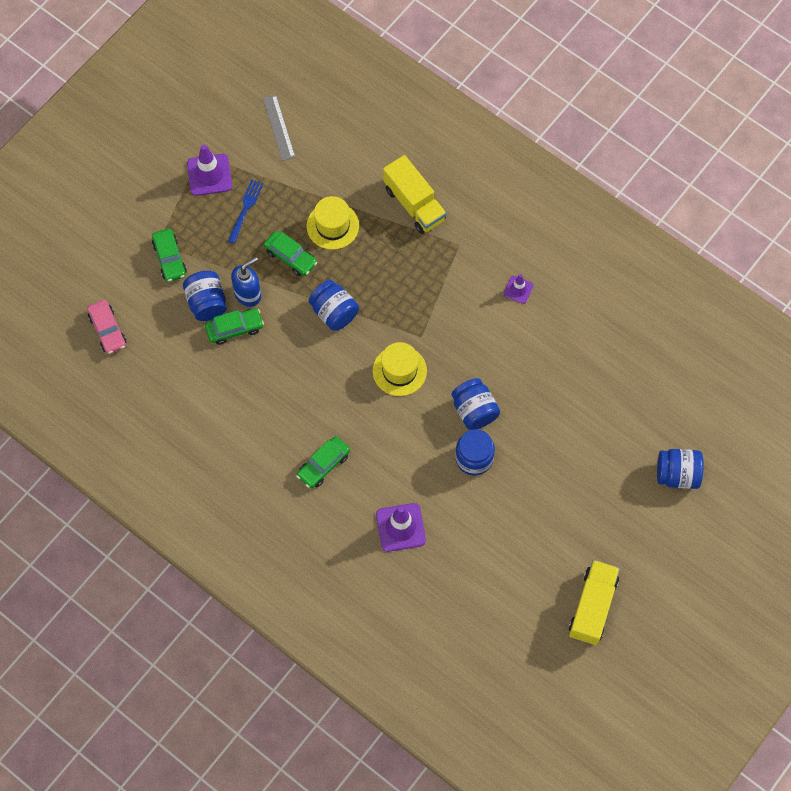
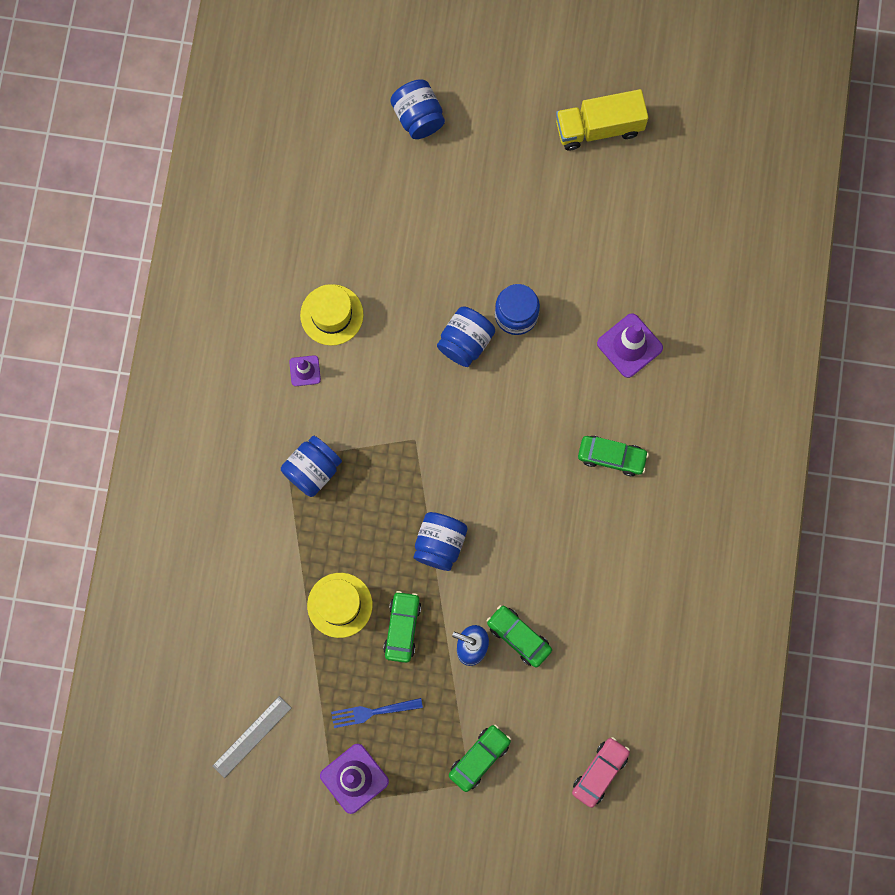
camera: 120 degrees left, 10 degrees up
blue jar [183,271,227,321] -> blue jar moved to [281,436,342,497]
yellow hat [373,342,427,396] -> yellow hat moved to [300,284,364,346]
yellow truck [383,155,446,234] -> none

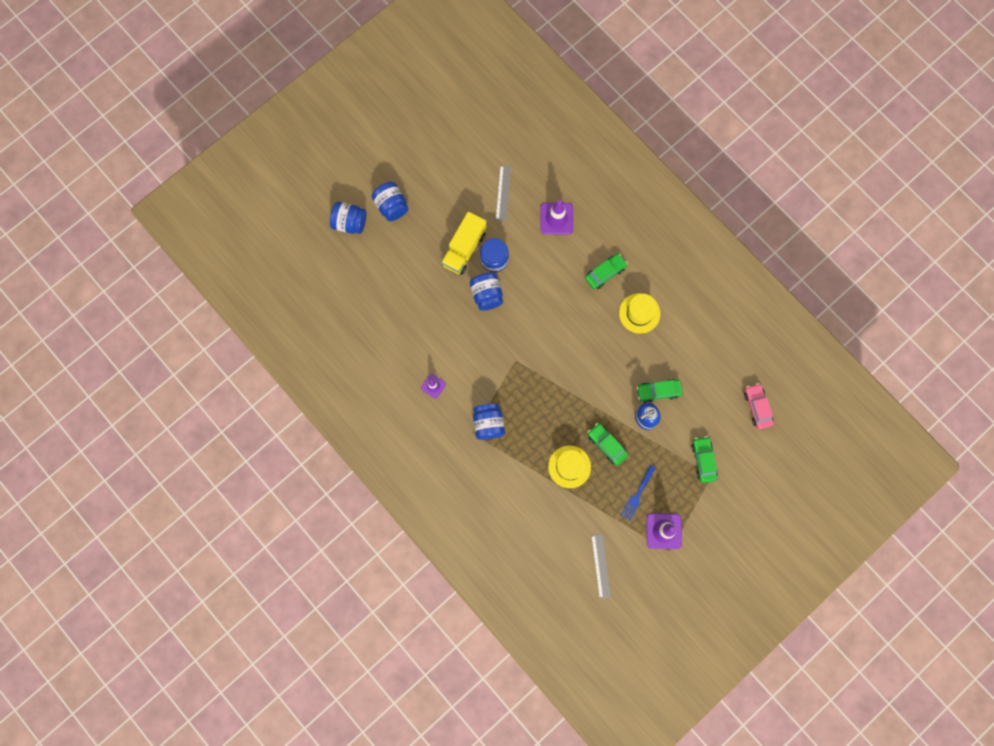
camera: 50 degrees left, 0 degrees up
yellow hat [300,284,364,346] -> yellow hat moved to [619,293,660,334]
blue jar [413,512,468,571] -> blue jar moved to [372,182,409,221]
yellow truck [556,89,648,150] -> yellow truck moved to [441,211,487,275]
none -> grey ruler [496,165,511,221]

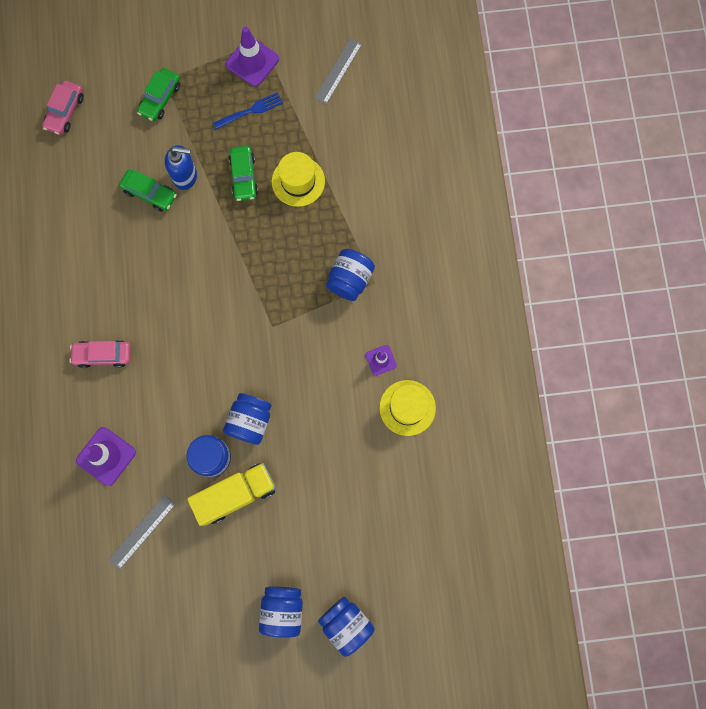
camera: 145 degrees left, 0 degrees up
green car [585,253,628,289] -> pink car [69,340,131,368]
yellow hat [619,293,660,334] -> yellow hat moved to [380,380,436,436]

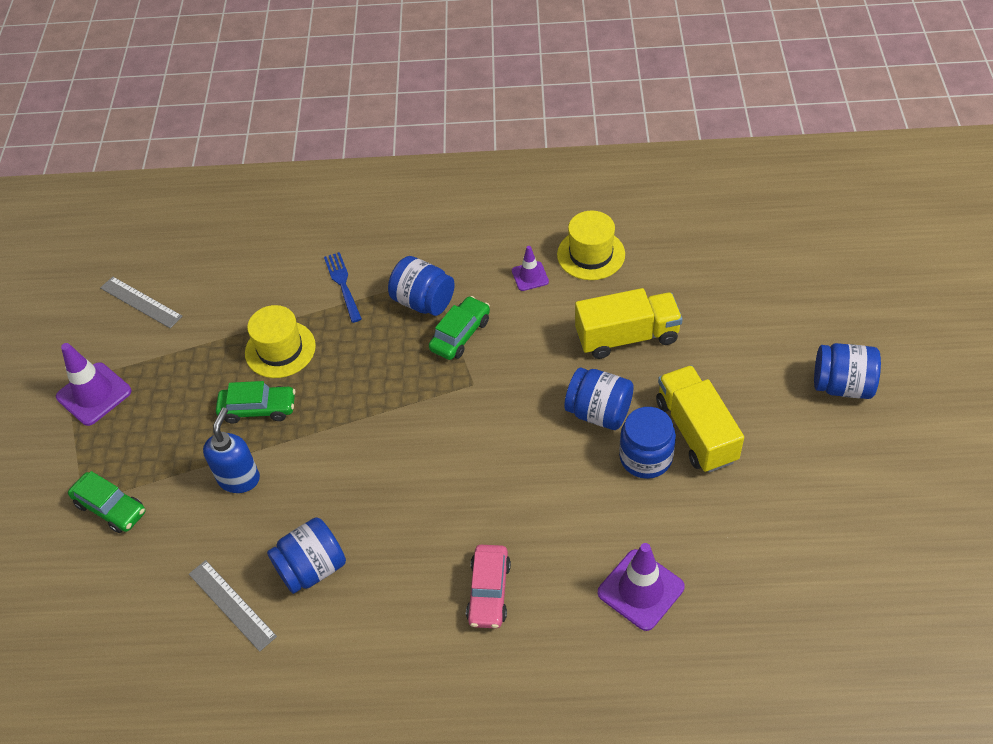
camera: 80 degrees left, 25 degrees down
pink car [42,81,84,135] -> none
grey ruler [108,495,176,570] -> grey ruler moved to [189,560,277,652]
green car [119,170,177,212] -> green car moved to [429,296,490,360]
blue fork [213,92,283,130] -> blue fork moved to [324,252,362,323]
blue jar [318,597,375,657] -> blue jar moved to [267,517,346,594]
none -> yellow truck [575,288,683,359]

